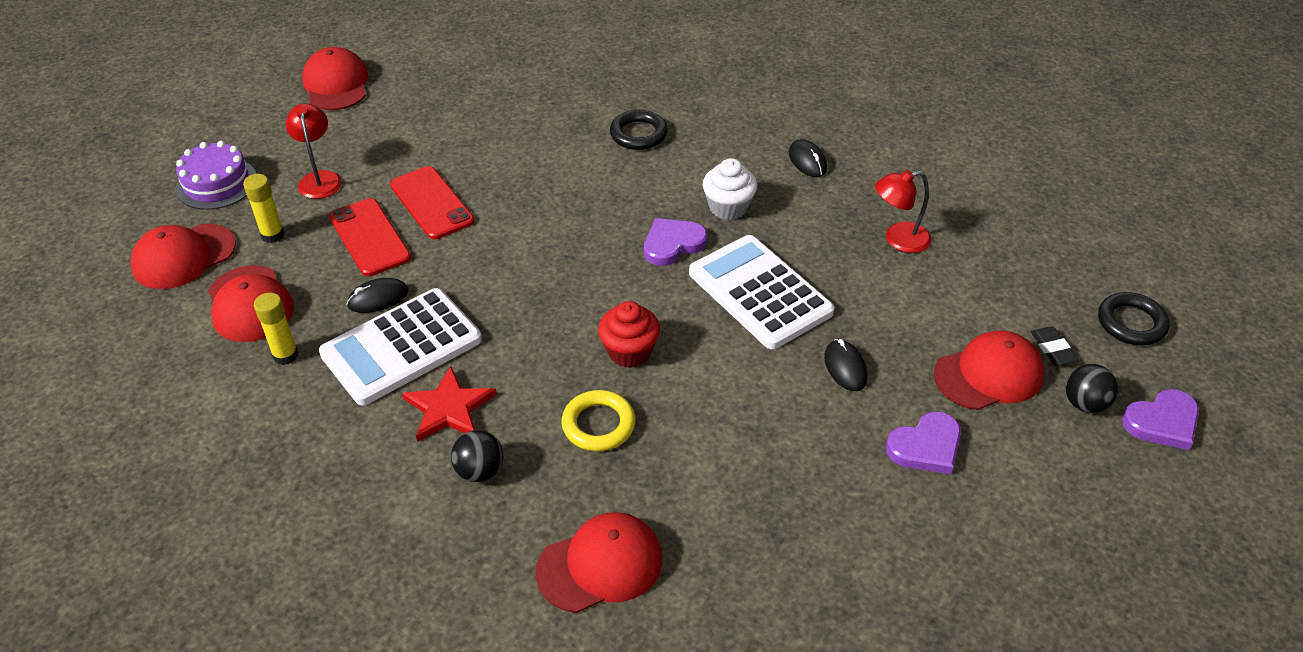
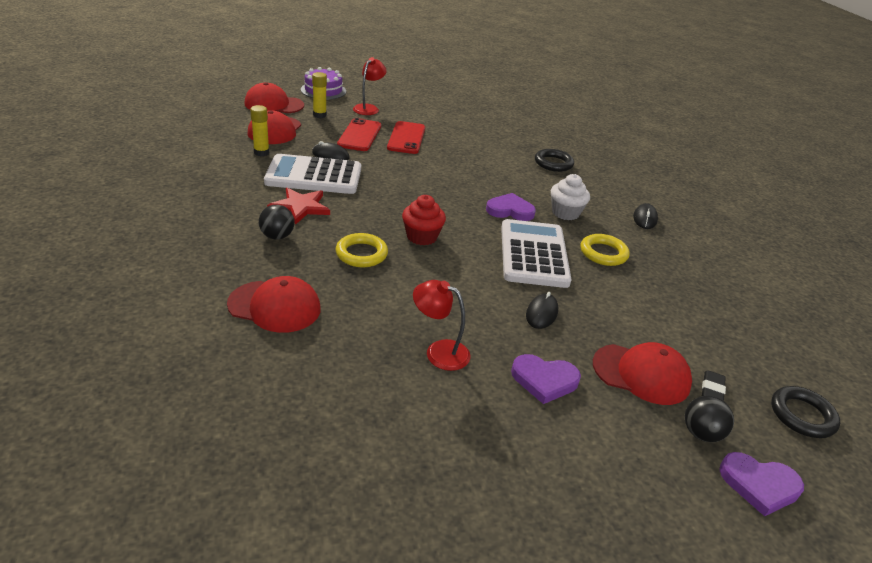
camera: 35 degrees right, 10 degrees down
red cap [302,47,368,110] -> none
red lamp [875,170,932,253] -> red lamp moved to [413,280,470,371]
none -> yellow ring [581,234,630,266]

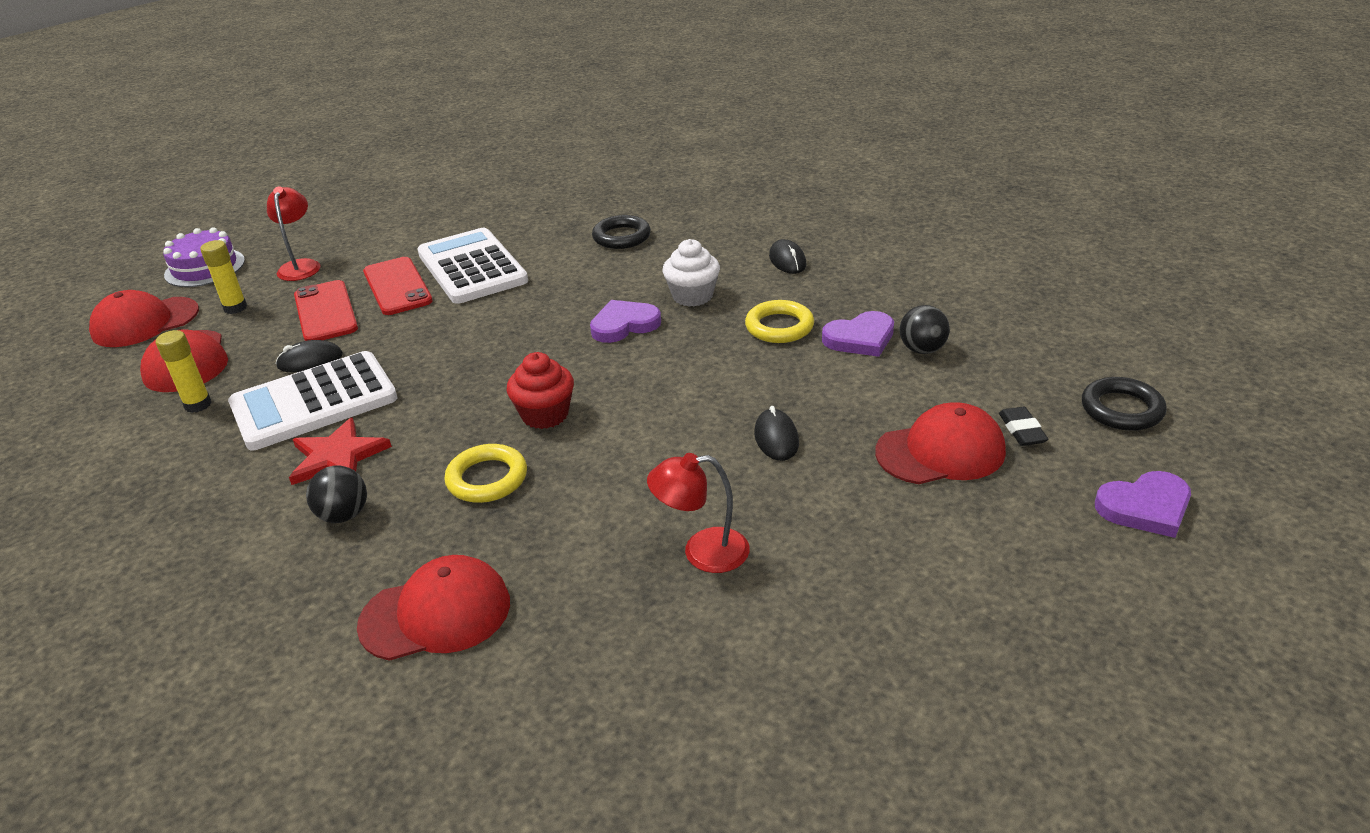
camera: 25 degrees left, 0 degrees up
white calculator [501,219,571,288] -> white calculator moved to [417,228,528,304]
purple heart [511,354,581,404] -> purple heart moved to [822,311,894,357]
black ball [685,396,734,442] -> black ball moved to [900,305,950,354]

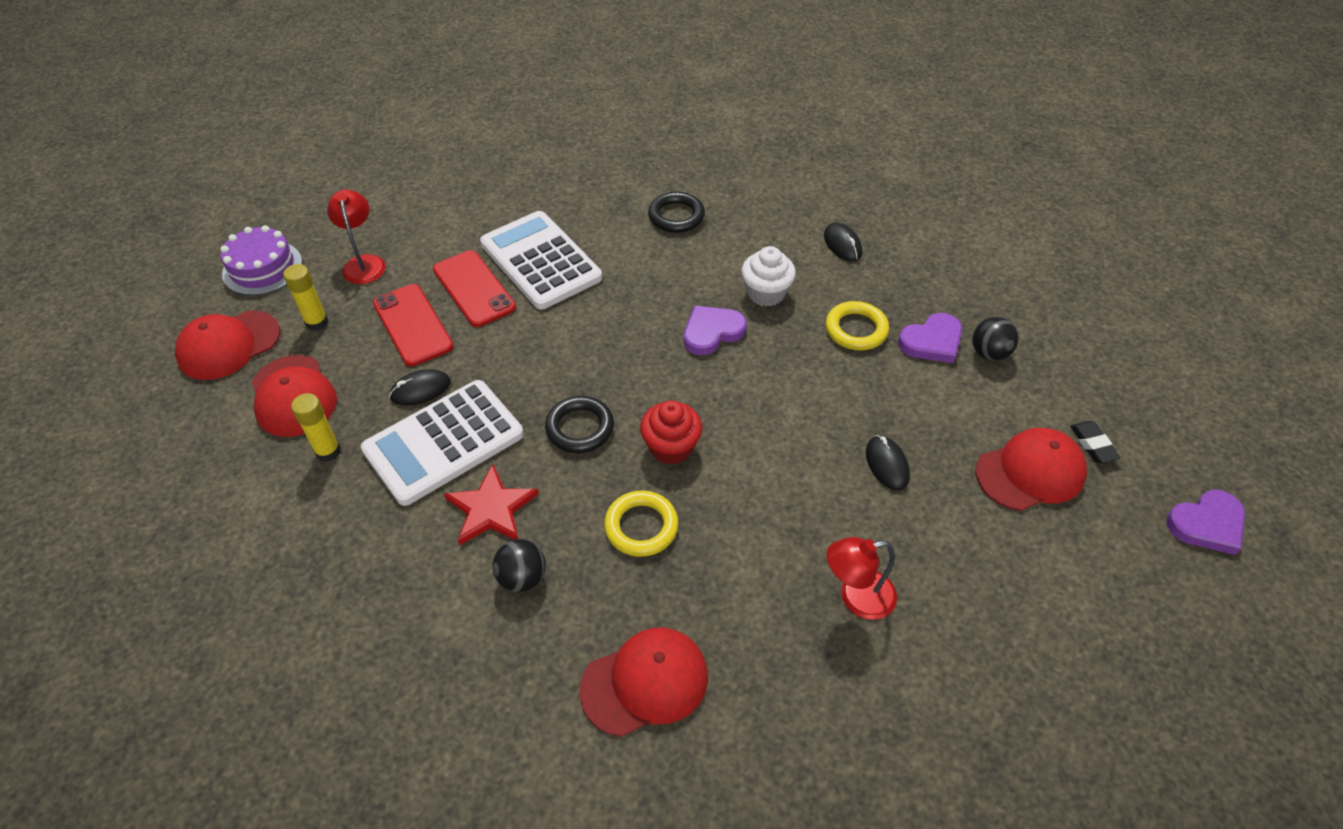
camera: 10 degrees left, 15 degrees up
black ring [1082,377,1167,431] -> black ring moved to [545,396,614,453]

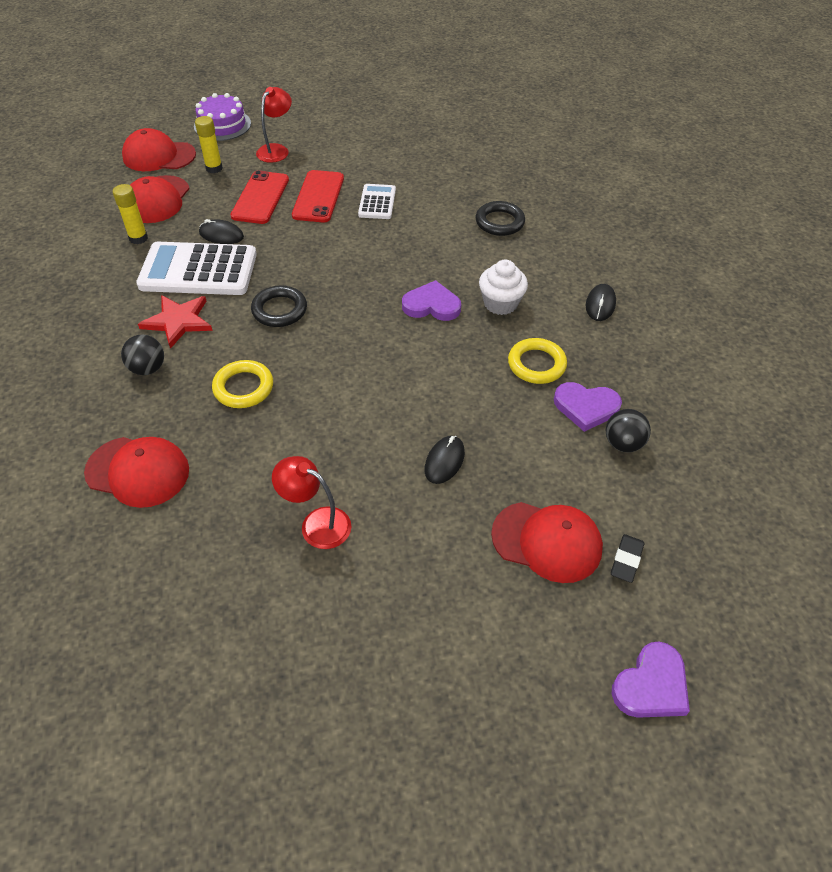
camera: 40 degrees right, 0 degrees up
white calculator [480,211,602,310] -> white calculator [358,184,396,219], size x0.53
red cupcake [640,400,702,465] -> none
purple heart [1166,489,1245,555] -> purple heart turned 60 degrees counterclockwise [612,641,690,718]

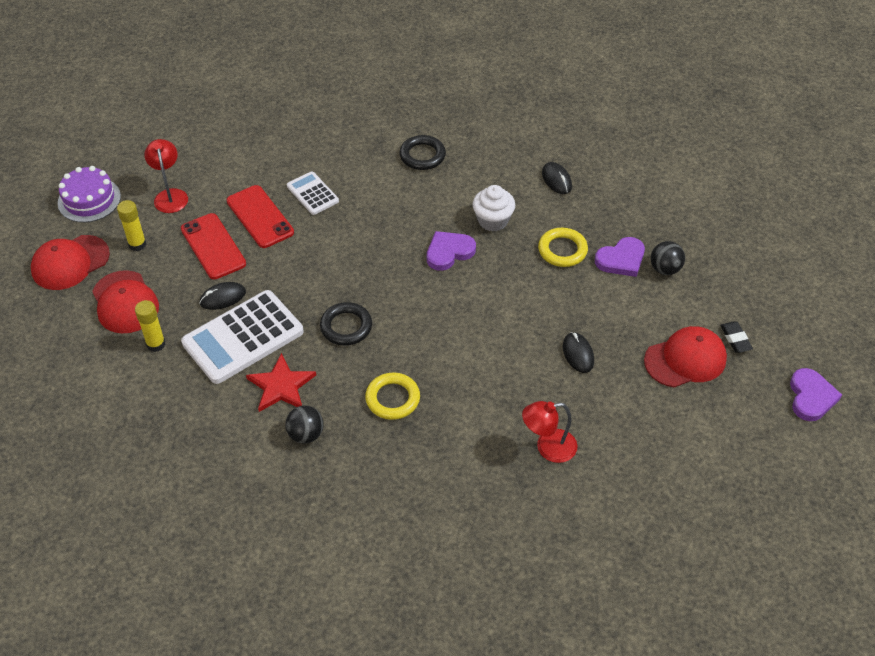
camera: 40 degrees left, 0 degrees up
red cap [84,437,189,508] -> none

